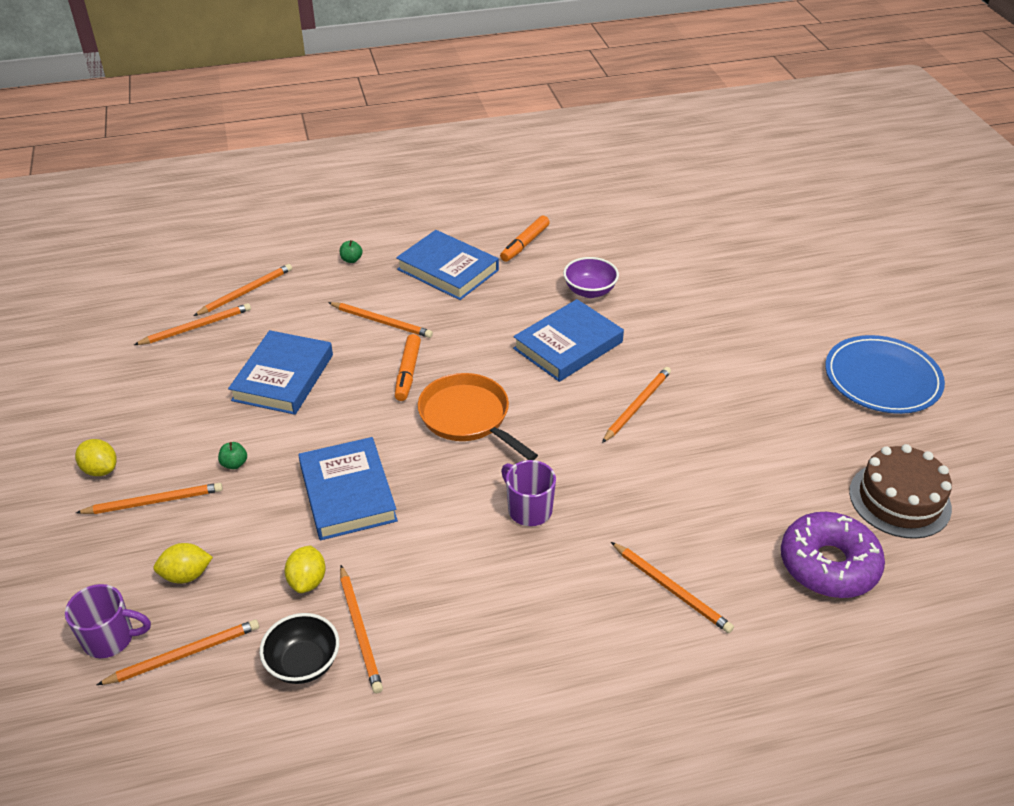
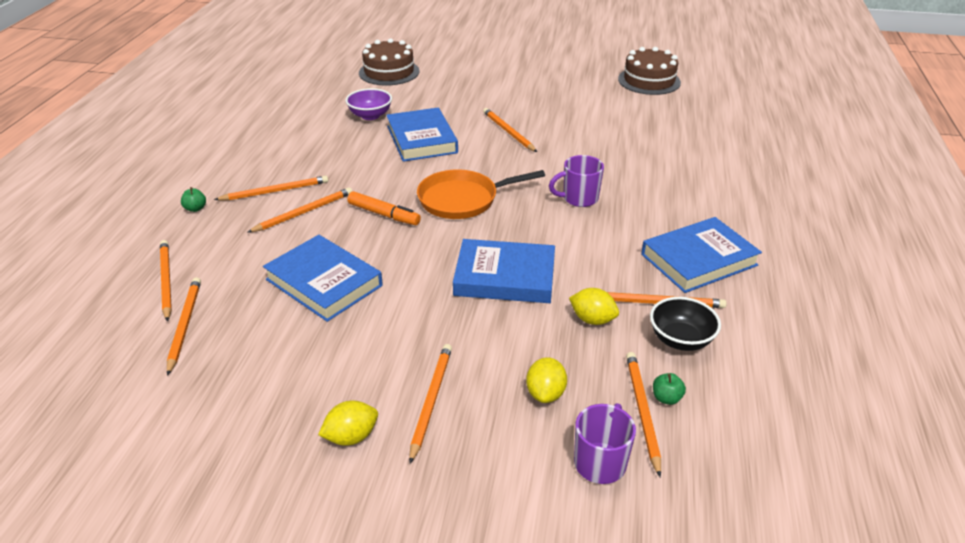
camera: 65 degrees left, 5 degrees down
green apple [218,442,247,469] -> green apple moved to [653,373,686,405]
blue book [396,230,499,300] -> blue book moved to [641,217,762,293]
orange marker [500,216,550,262] -> none
orange pencil [611,542,734,633] -> orange pencil moved to [214,176,328,201]
purple donut [781,512,885,598] -> none
blue plate [825,335,945,414] -> none
none -> brown cake [359,38,419,85]

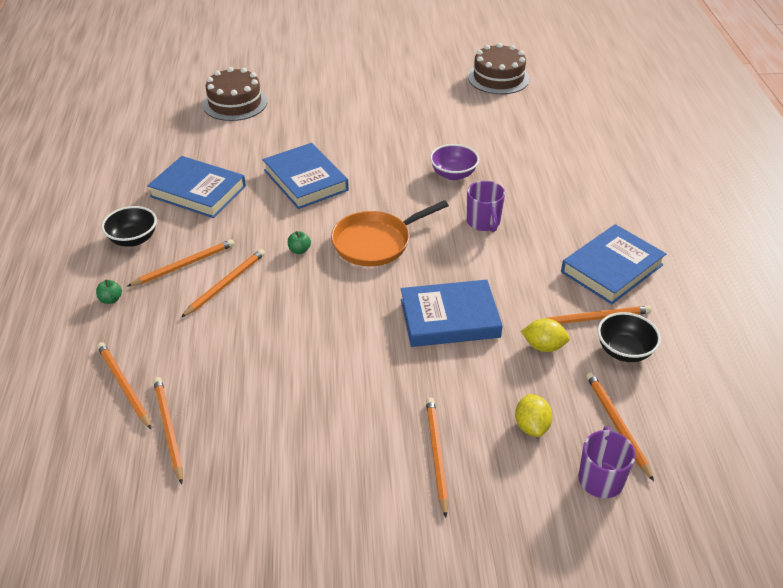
camera: 15 degrees left, 5 degrees up
blue book [263,235,383,322] -> blue book moved to [147,156,246,218]
yellow lemon [318,401,378,446] -> none
purple bowl [345,88,392,120] -> purple bowl moved to [430,144,479,180]
orange marker [348,191,421,225] -> none
orange pencil [483,108,537,152] -> none
purple mug [549,155,604,207] -> purple mug turned 75 degrees counterclockwise [467,181,505,232]
green apple [653,373,686,405] -> green apple moved to [288,231,311,254]
none -> black bowl [101,206,157,247]

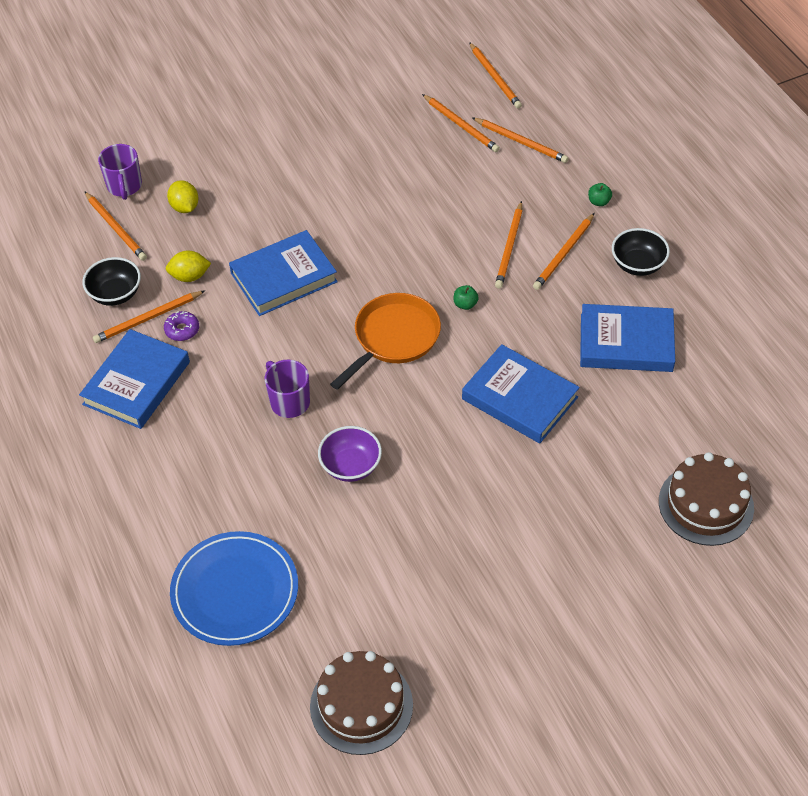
camera: 160 degrees right, 10 degrees up
orange pencil [426,398,448,518] -> orange pencil moved to [469,42,522,109]
none -> purple donut [164,311,199,341]
none -> blue plate [170,531,298,646]

